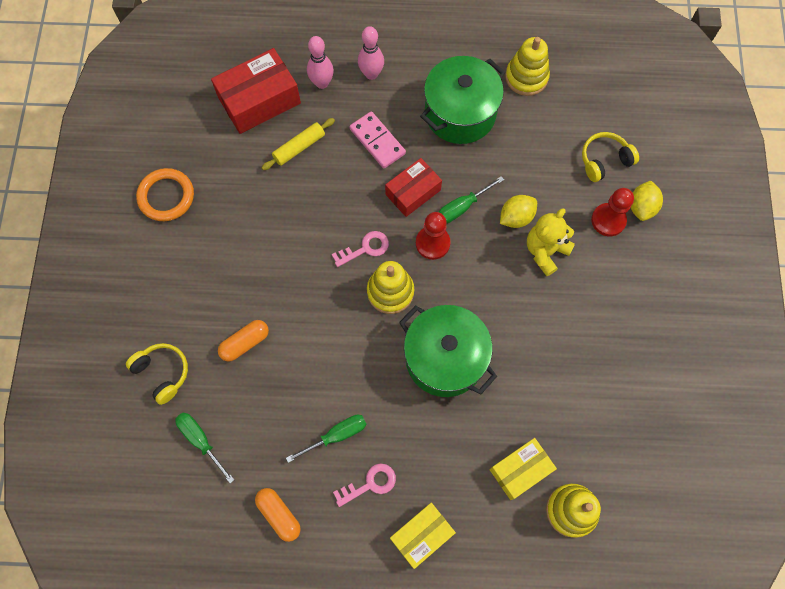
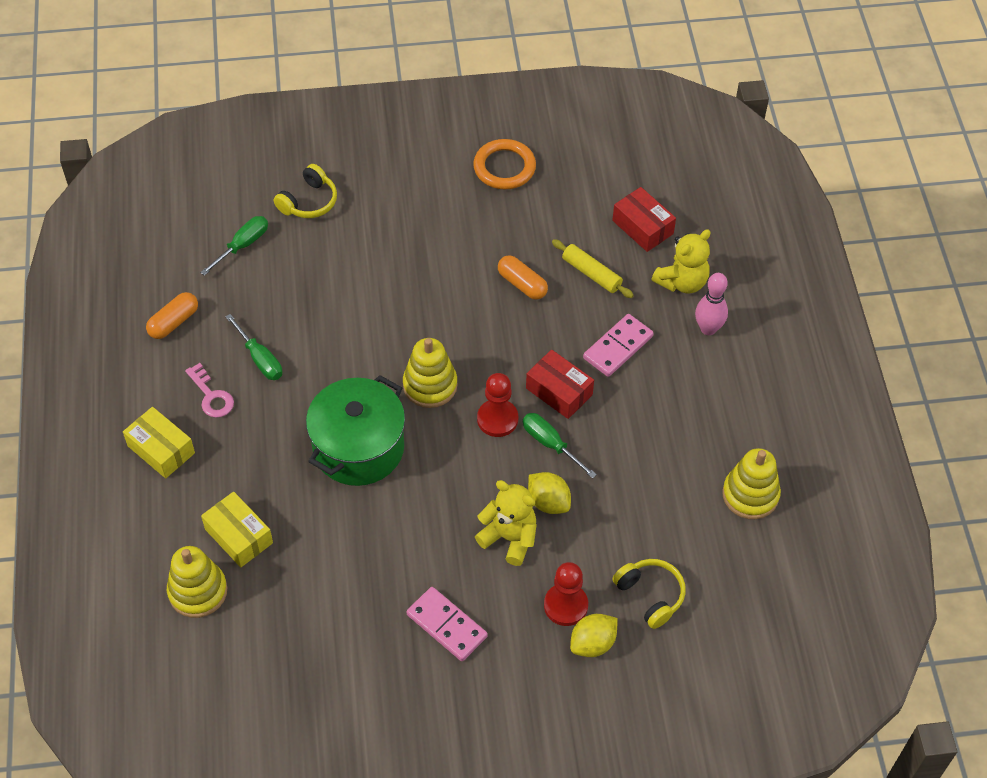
camera: 80 degrees right, 15 degrees down
red box [211,48,301,134] -> red box [612,187,676,252], size x0.64
orange capsule [218,320,269,362] -> orange capsule moved to [498,255,548,300]
pink bowling pin [307,36,334,89] -> yellow teddy bear [652,229,711,293]
pink key [332,231,389,267] -> none
green pot [420,56,506,144] -> none
yellow lemon [631,181,663,221] -> yellow lemon turned 45 degrees counterclockwise [570,614,618,657]
none -> pink domino [406,587,488,661]

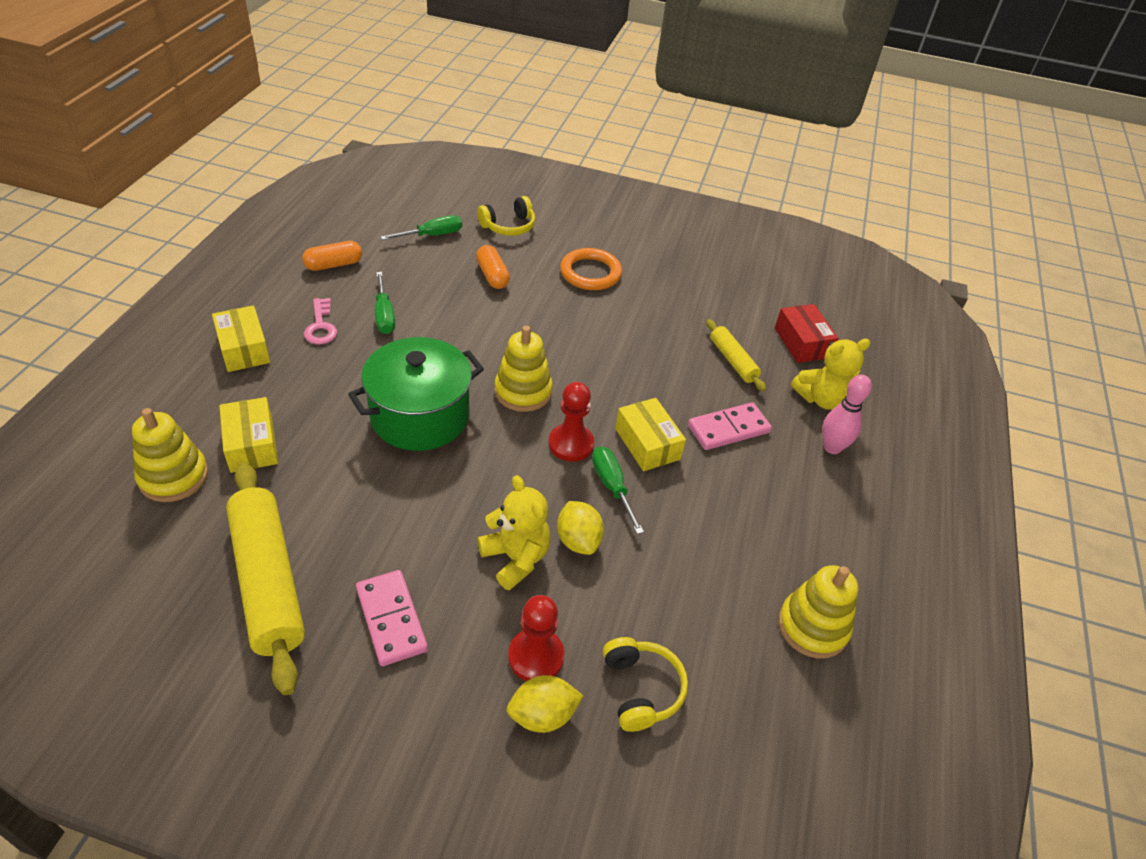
camera: 20 degrees right, 10 degrees down
orange ring [473,139,536,189] -> orange ring moved to [560,248,622,290]
orange capsule [498,255,548,300] -> orange capsule moved to [476,245,510,289]
red box [526,350,594,419] -> yellow box [615,398,686,471]
none -> yellow rolling pin [226,463,305,695]

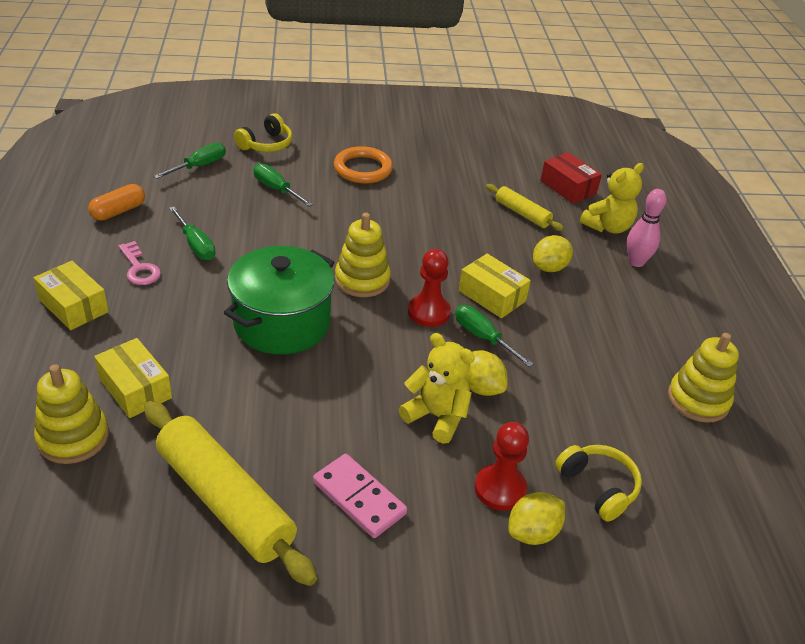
camera: 20 degrees left, 5 degrees down
orange capsule [476,245,510,289] -> green screwdriver [253,163,313,207]
pink domino [688,402,772,450] -> yellow lemon [533,235,573,272]

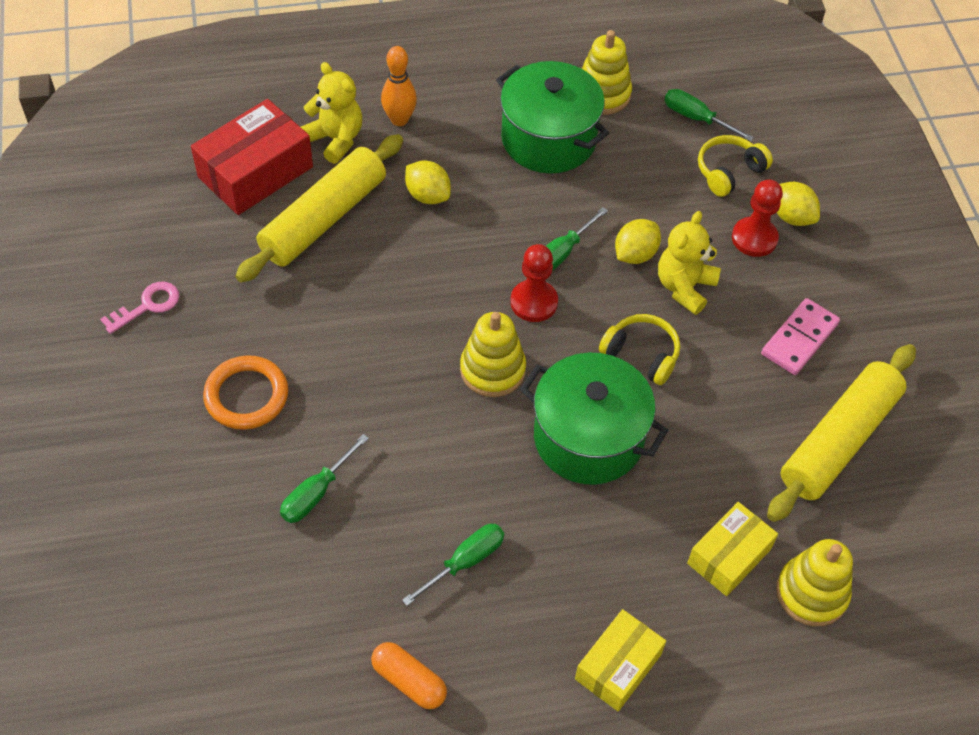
camera: 95 degrees left, 15 degrees up
pink key [118,241,161,285] -> pink key moved to [100,282,179,334]
green screwdriver [154,143,226,179] -> green screwdriver moved to [665,89,754,142]
yellow headphones [234,113,293,152] -> yellow headphones moved to [599,314,680,385]
yellow box [459,254,531,318] -> none
yellow rolling pin [486,184,564,231] -> yellow rolling pin [235,134,403,282], size x1.93
red box [540,152,602,204] -> red box [191,99,313,215], size x1.56
pink bowling pin [627,189,667,267] -> orange bowling pin [381,46,417,126]
none -> green pot [496,61,609,173]

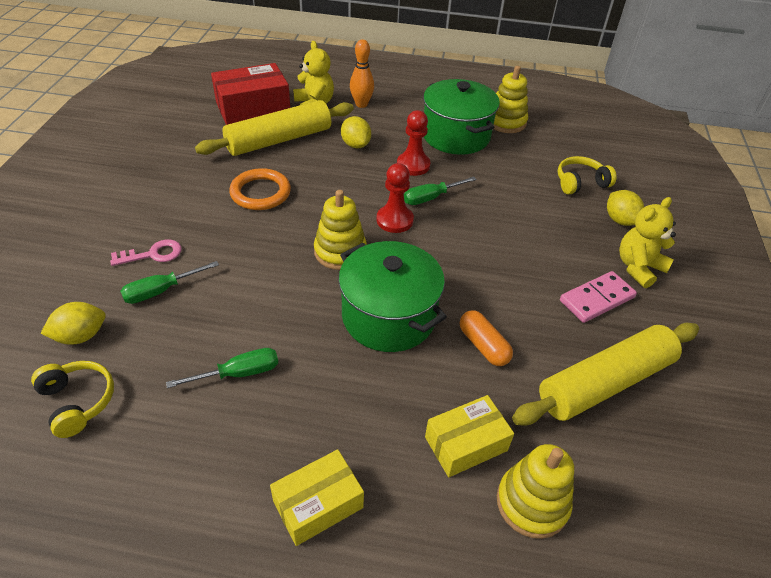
camera: 20 degrees right, 10 degrees down
pink key [100,282,179,334] -> pink key moved to [110,240,182,266]
orange ring [203,355,288,430] -> orange ring moved to [229,168,291,210]
orange capsule [371,642,447,709] -> orange capsule moved to [460,310,513,366]
yellow headphones [599,314,680,385] -> yellow headphones moved to [31,361,114,438]
yellow lemon [615,219,661,264] -> yellow lemon moved to [40,302,106,345]
yellow teddy bear [658,211,721,315] -> yellow teddy bear moved to [619,197,676,288]
green screwdriver [665,89,754,142] -> none
red pawn [732,179,783,257] -> red pawn moved to [397,110,431,176]

